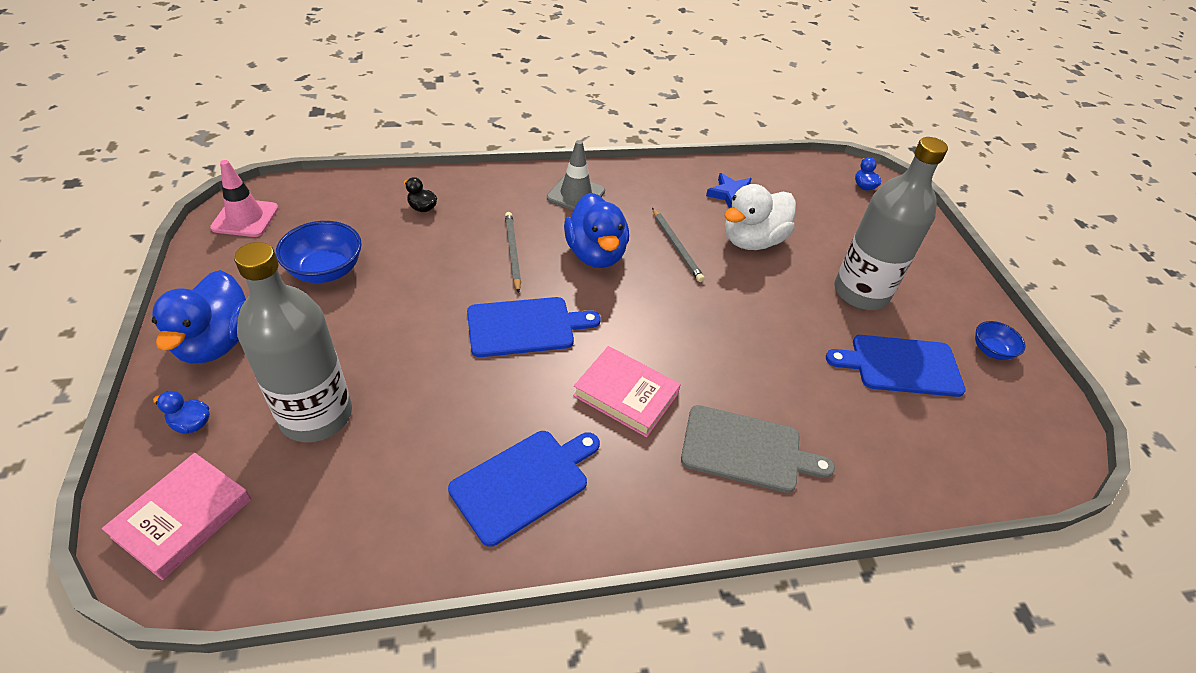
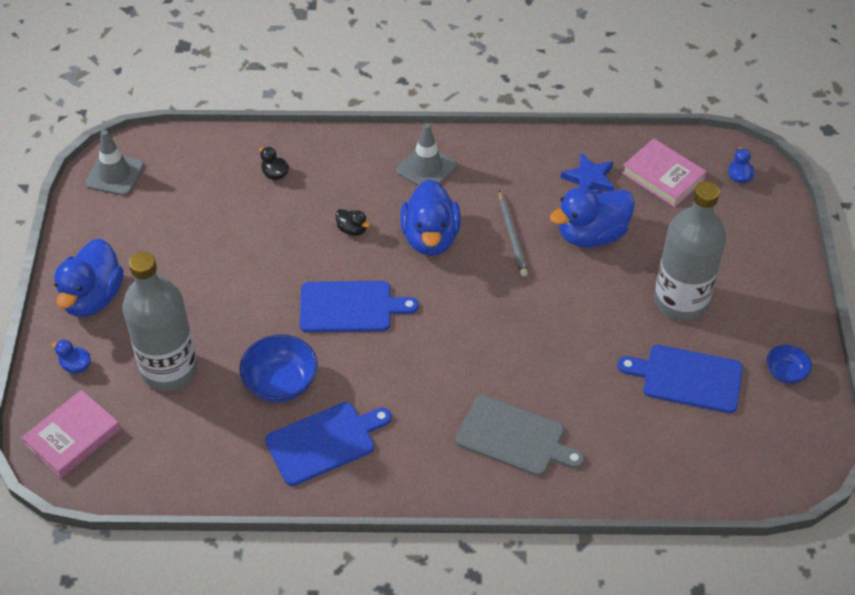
camera: 15 degrees right, 5 degrees up
pink traffic cone [210,160,279,237] -> grey traffic cone [85,130,144,196]
blue bowl [276,221,362,283] -> blue bowl moved to [239,334,318,403]
grey pencil [505,212,521,293] -> black duck [336,209,370,236]
pink book [573,346,681,437] -> pink book moved to [622,138,707,207]
white duck [724,184,796,250] -> blue duck [550,187,635,248]

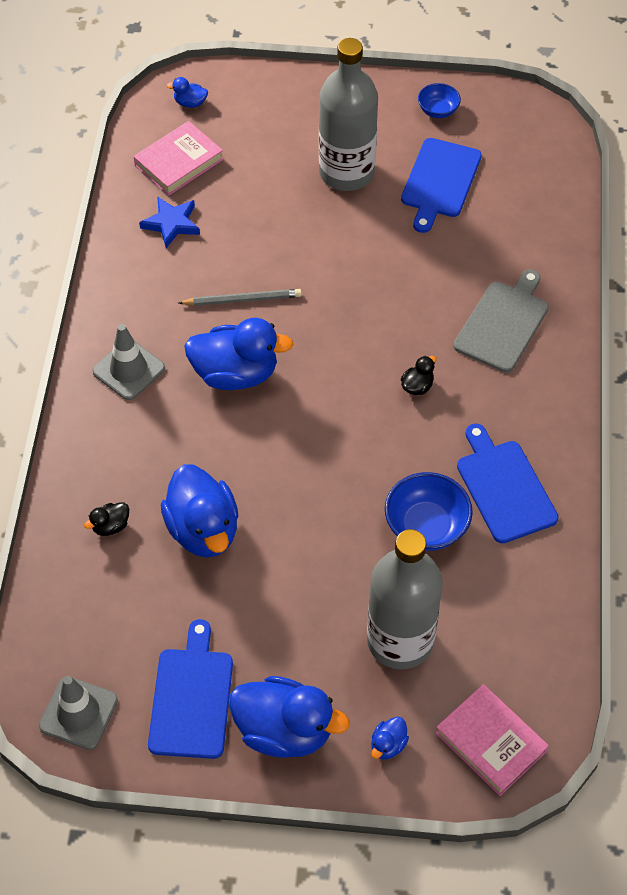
camera: 85 degrees left, 5 degrees up
blue cutting board [300,281,419,332] -> blue cutting board moved to [148,619,233,759]
black duck [336,209,370,236] -> black duck moved to [401,356,437,395]
blue duck [550,187,635,248] -> blue duck moved to [161,464,238,558]

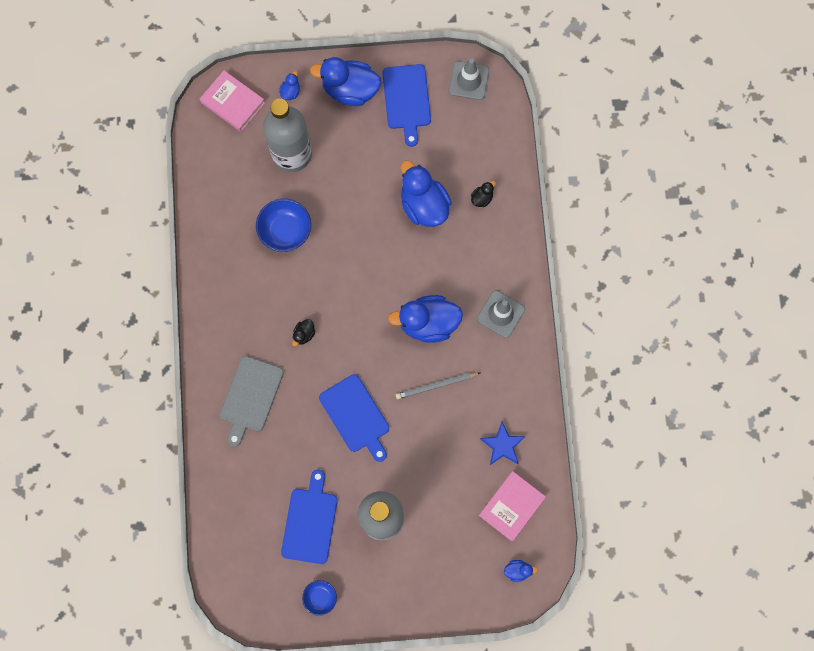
camera: 170 degrees right, 20 degrees up
blue cutting board [457,424,559,544] -> blue cutting board moved to [319,374,389,462]

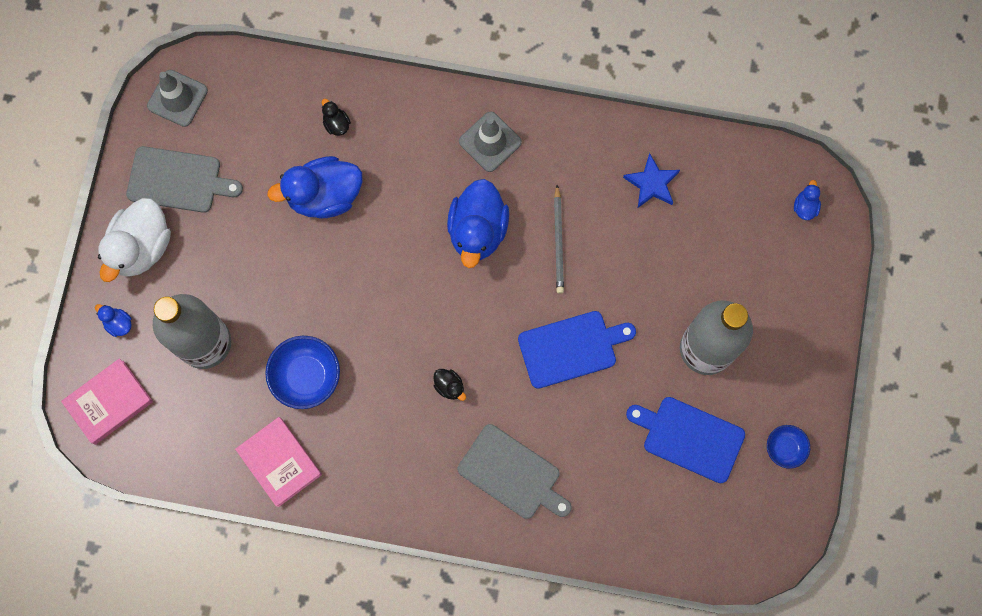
camera: 75 degrees left, 0 degrees up
blue duck [310,57,381,106] -> white duck [98,198,171,282]
blue cutting board [382,64,431,147] -> grey cutting board [126,146,243,213]
pink book [479,471,546,541] -> pink book moved to [235,417,322,507]

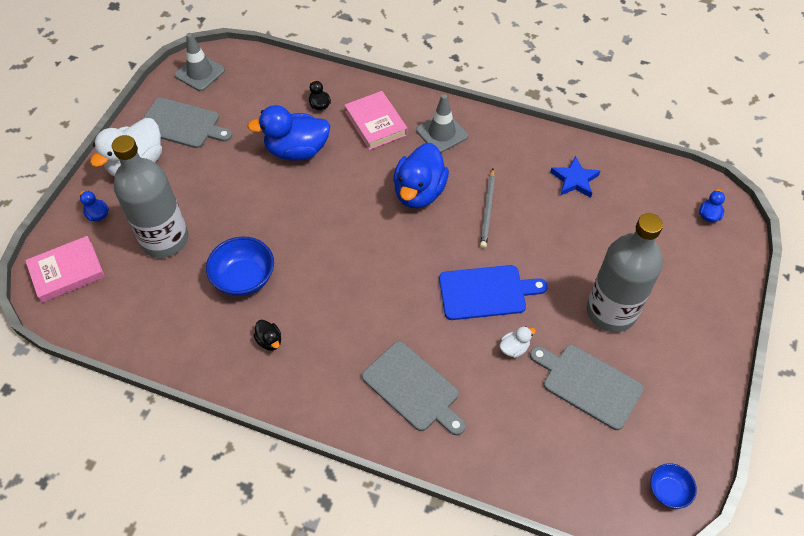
camera: 10 degrees right, 20 degrees down
pink book [235,417,322,507] -> pink book moved to [345,91,408,150]
black duck [433,369,466,401] -> black duck moved to [253,320,281,351]
blue cutting board [626,397,745,483] -> grey cutting board [530,345,644,430]
blue bowl [767,425,810,469] -> blue bowl moved to [650,463,697,509]
none -> white duck [499,326,536,358]

